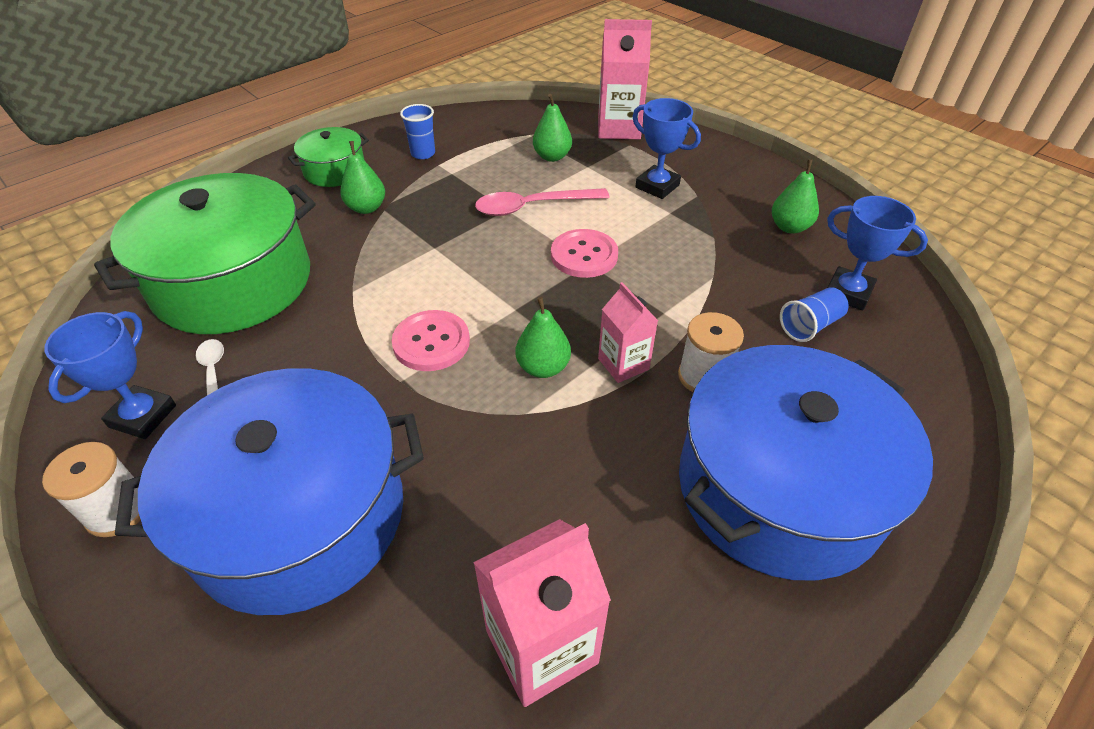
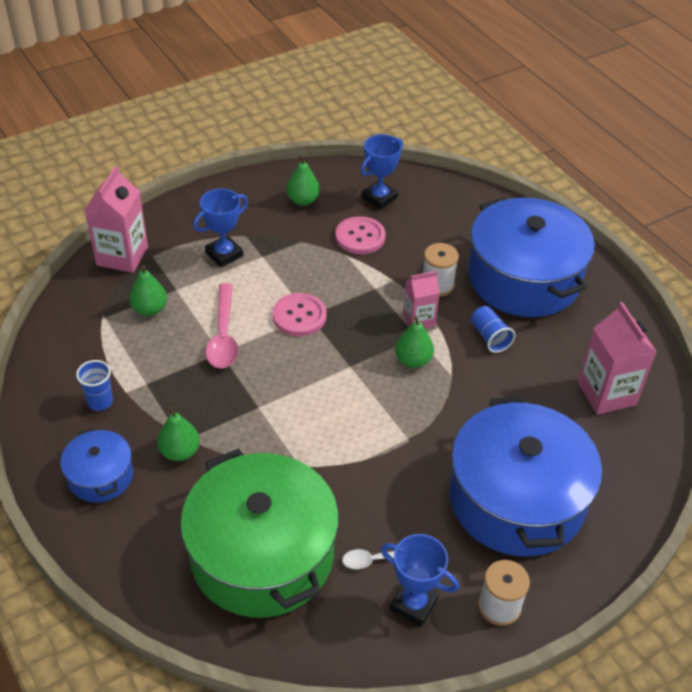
camera: 80 degrees left, 0 degrees up
green pot [288,127,369,187] -> blue pot [60,428,133,503]
pink button [392,310,470,371] -> pink button moved to [335,216,386,254]
blue cup [780,287,848,342] -> blue cup moved to [471,306,515,353]

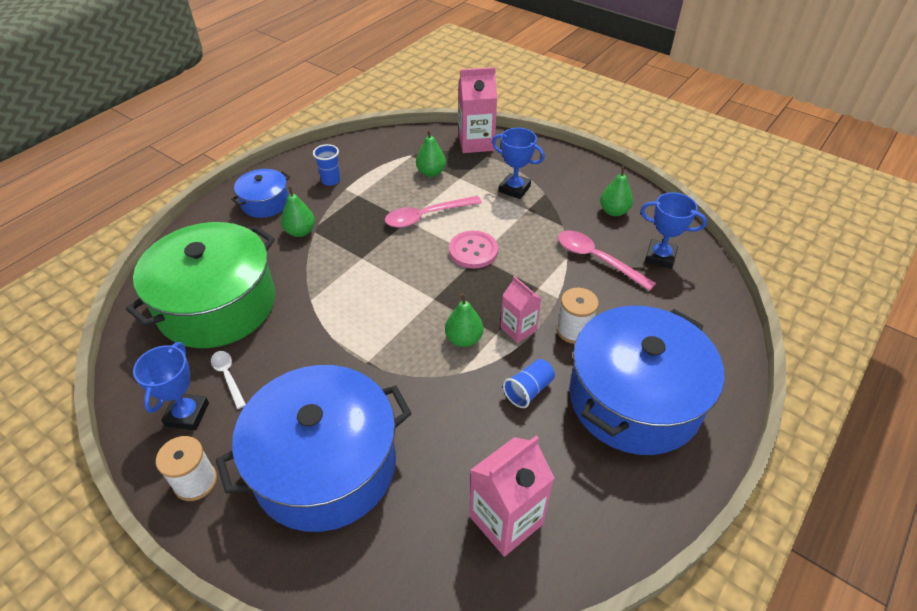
camera: 70 degrees right, 0 degrees up
pink button [335,216,386,254] -> pink spoon [558,230,656,291]

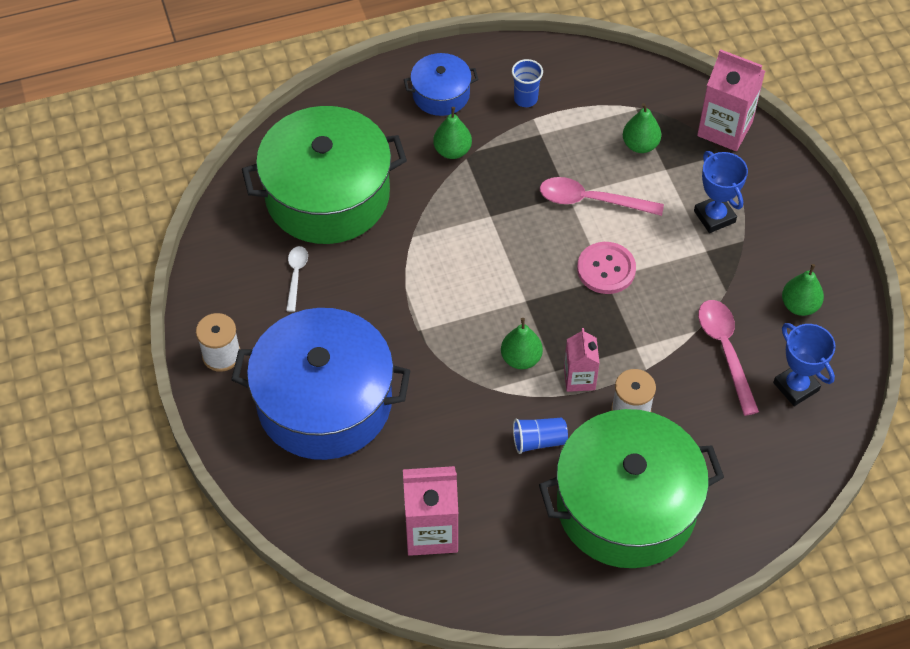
camera: 35 degrees right, 10 degrees up
blue trophy [133,342,209,430] -> none
blue pot [569,306,724,455] -> green pot [539,409,724,568]

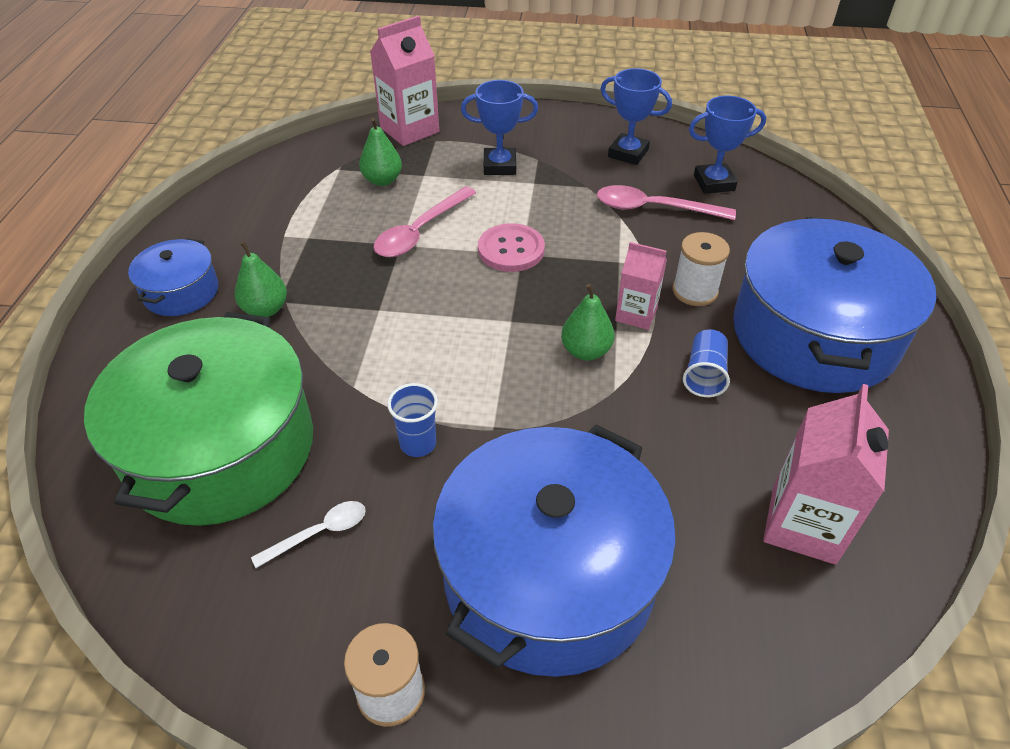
camera: 65 degrees left, 10 degrees down
white spoon [286,246,308,312] -> white spoon turned 120 degrees clockwise [251,501,366,568]
blue cup [512,59,543,107] -> blue cup moved to [387,383,438,457]
green pot [539,409,724,568] -> blue pot [733,217,936,393]
green pear [782,264,824,316] -> blue trophy [601,68,672,165]

